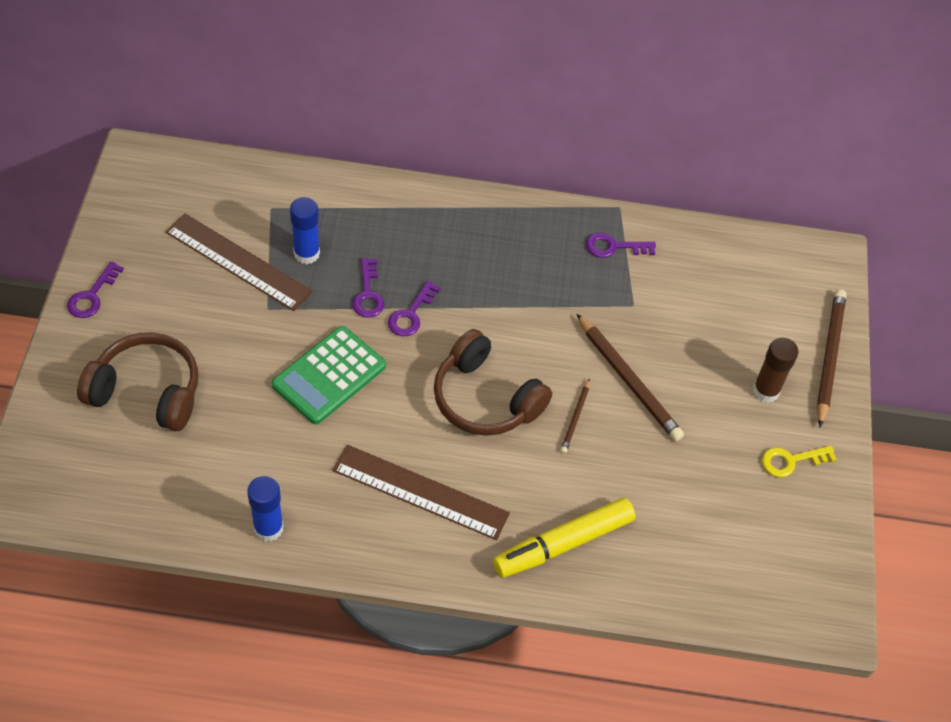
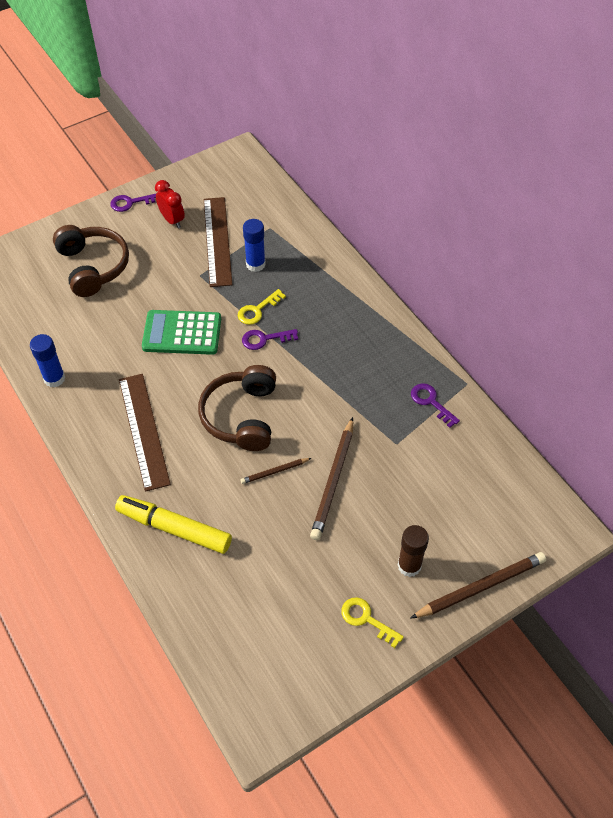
camera: 55 degrees right, 0 degrees up
purple key [352,258,384,318] -> yellow key [238,289,286,325]
none -> red clock [155,180,185,228]

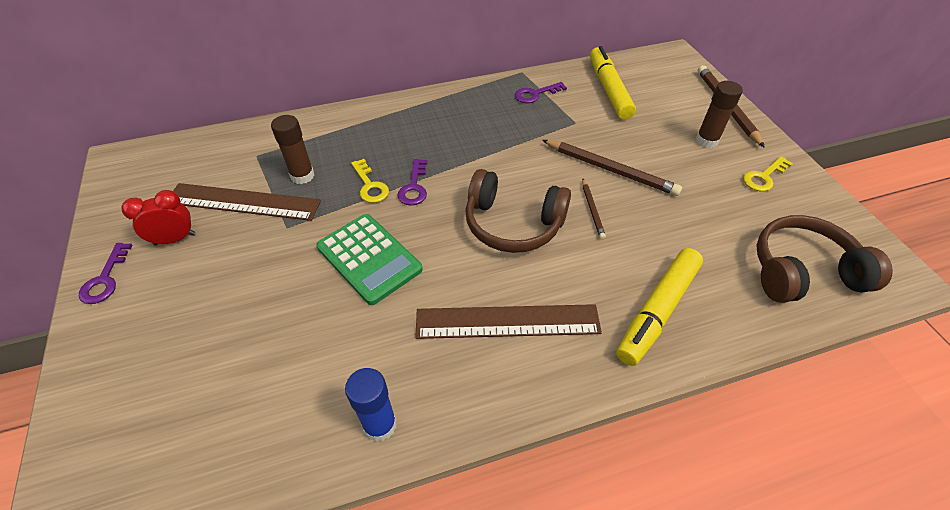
camera: 75 degrees left, 5 degrees down
brown headphones [53,225,129,297] -> brown headphones moved to [756,215,893,303]
green calculator [142,310,221,355] -> green calculator turned 60 degrees counterclockwise [317,214,423,305]
blue glue stick [243,219,266,272] -> brown glue stick [271,115,314,184]
none -> yellow marker [590,46,636,120]

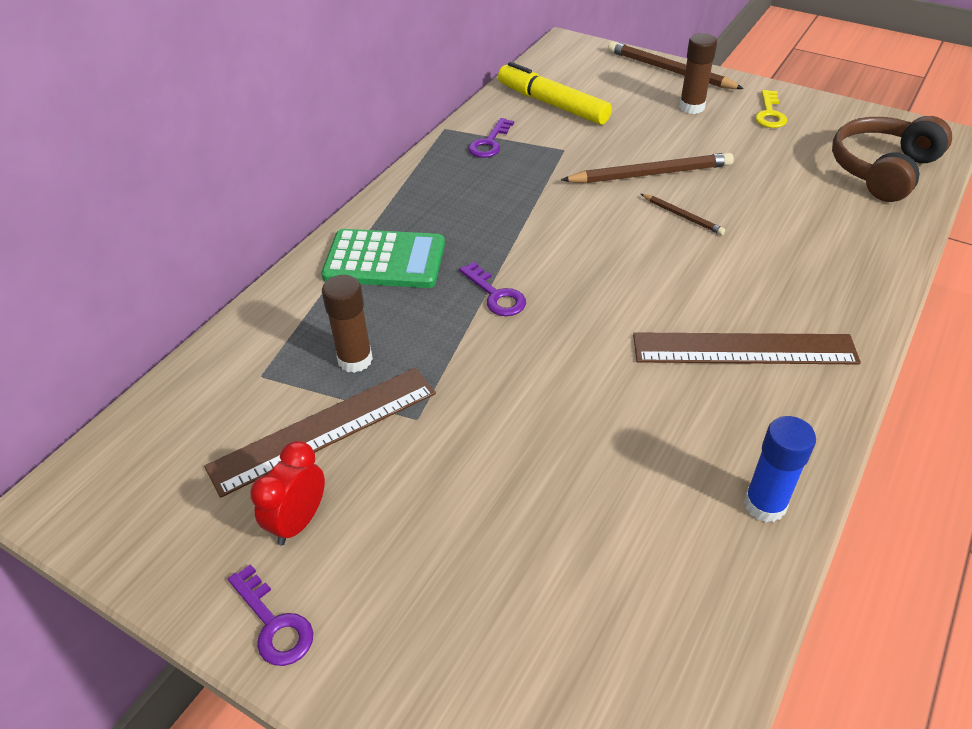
camera: 40 degrees left, 5 degrees down
green calculator [317,214,423,305] -> green calculator moved to [321,229,445,288]
yellow key [351,159,389,203] -> none
brown ruler [415,304,602,339] -> brown ruler turned 45 degrees clockwise [633,332,861,365]
brown headphones [465,169,571,253] -> none
yellow marker [616,248,703,366] -> none

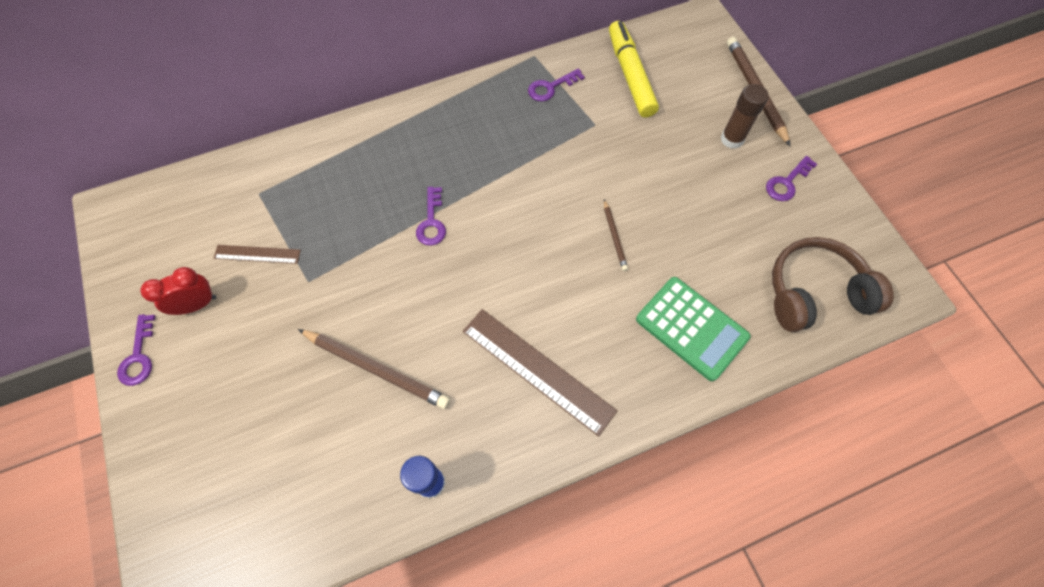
camera: 35 degrees right, 20 degrees up
brown ruler [204,367,436,498] -> brown ruler [214,245,301,264], size x0.54
green calculator [321,229,445,288] -> green calculator moved to [636,277,751,381]
brown glue stick [322,275,373,373] -> none
brown pencil [561,152,734,183] -> brown pencil moved to [298,329,450,409]
yellow key [755,90,787,128] -> purple key [766,156,817,201]

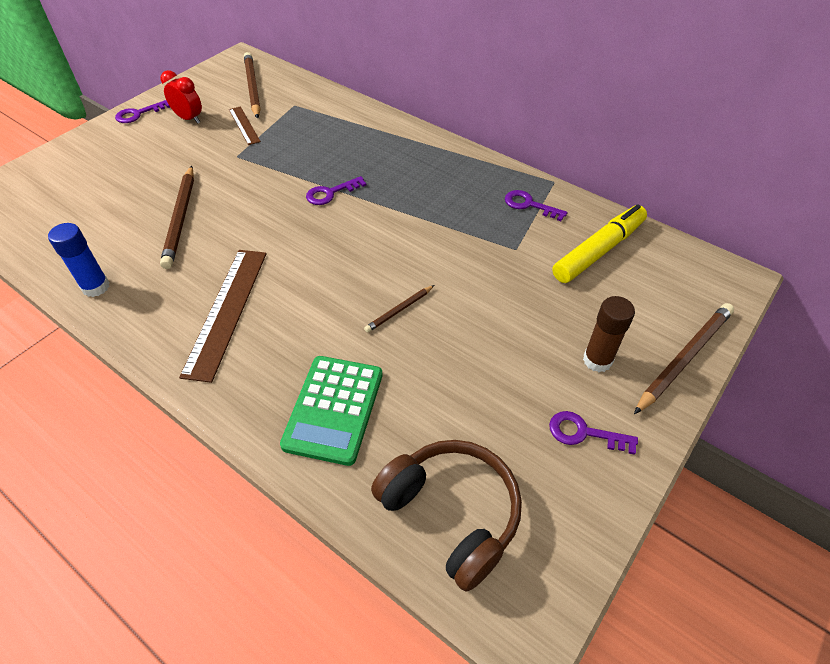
camera: 60 degrees right, 15 degrees down
none -> brown pencil [244,52,261,119]

